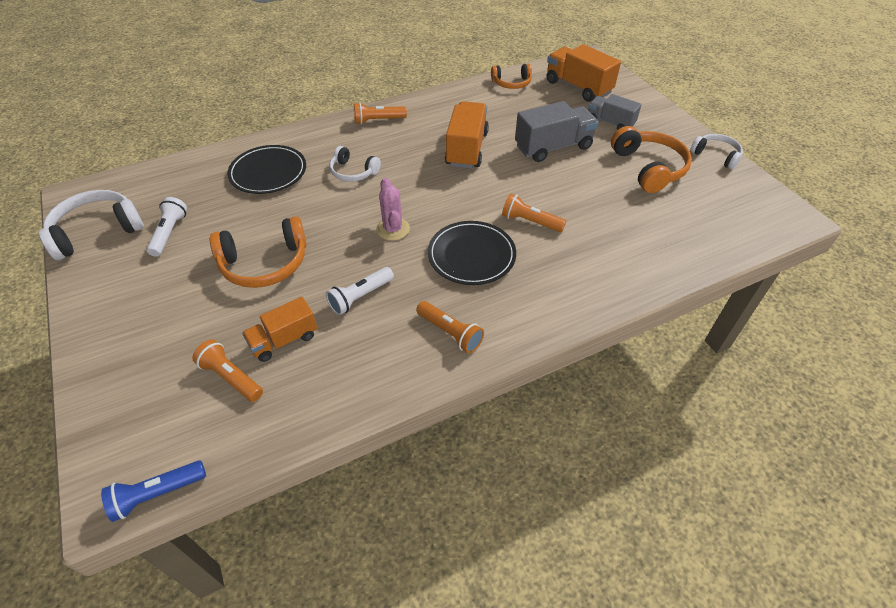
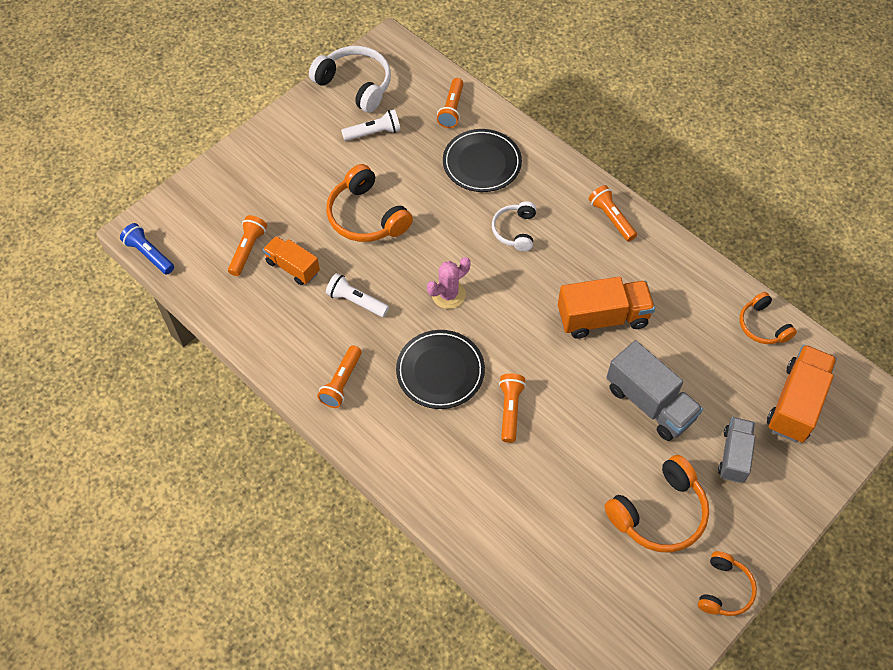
camera: 70 degrees right, 10 degrees up
white headphones [690,134,743,170] -> orange headphones [698,551,757,616]
none -> orange flashlight [437,78,464,128]

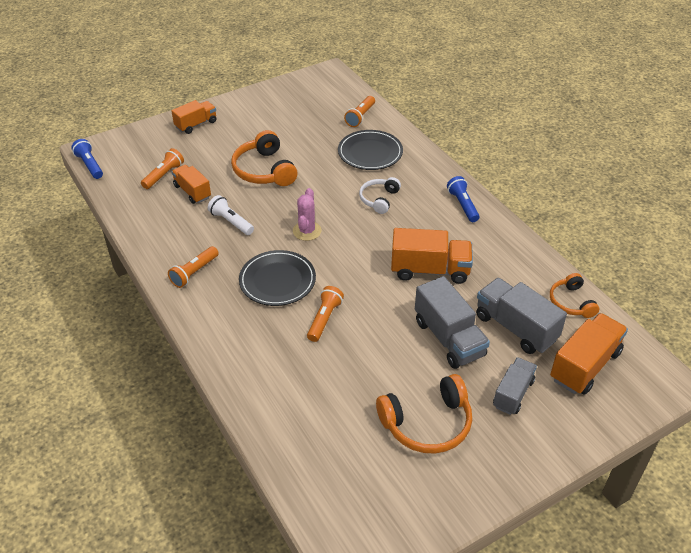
camera: 15 degrees right, 15 degrees down
white headphones [309,46,391,113] -> none
white flashlight [341,109,401,141] -> none
pink cactus [427,257,471,309] -> pink cactus turned 60 degrees counterclockwise [293,188,322,241]
orange flashlight [589,185,637,242] -> blue flashlight [447,176,480,222]
orange headphones [698,551,757,616] -> none
none -> orange truck [172,100,216,134]
none -> grey truck [476,278,567,354]

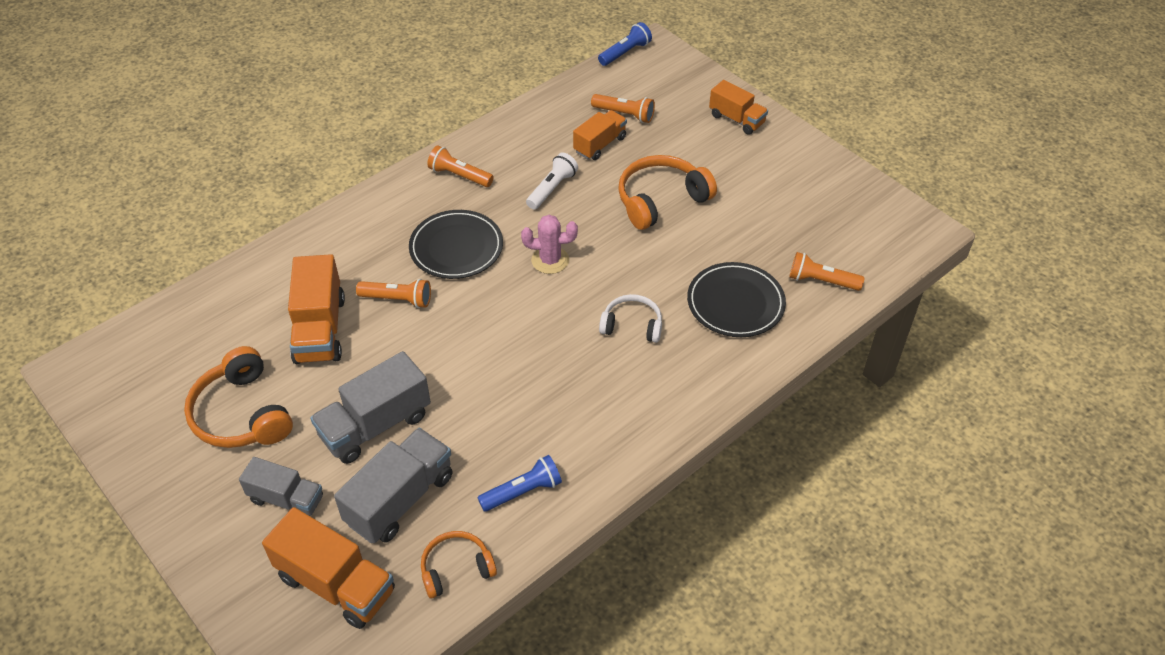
camera: 80 degrees right, 5 degrees up
orange truck [391,228,473,284] -> orange truck moved to [288,254,345,364]
blue flashlight [447,176,480,222] -> blue flashlight moved to [477,455,562,512]

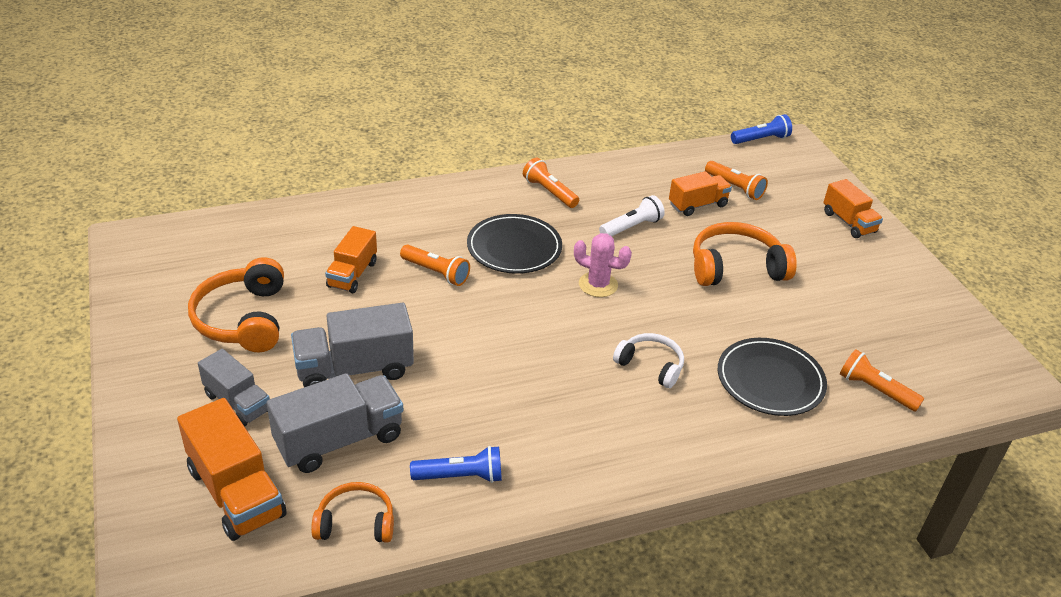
camera: 20 degrees right, 10 degrees down
orange truck [288,254,345,364] -> orange truck [325,226,377,293], size x0.64

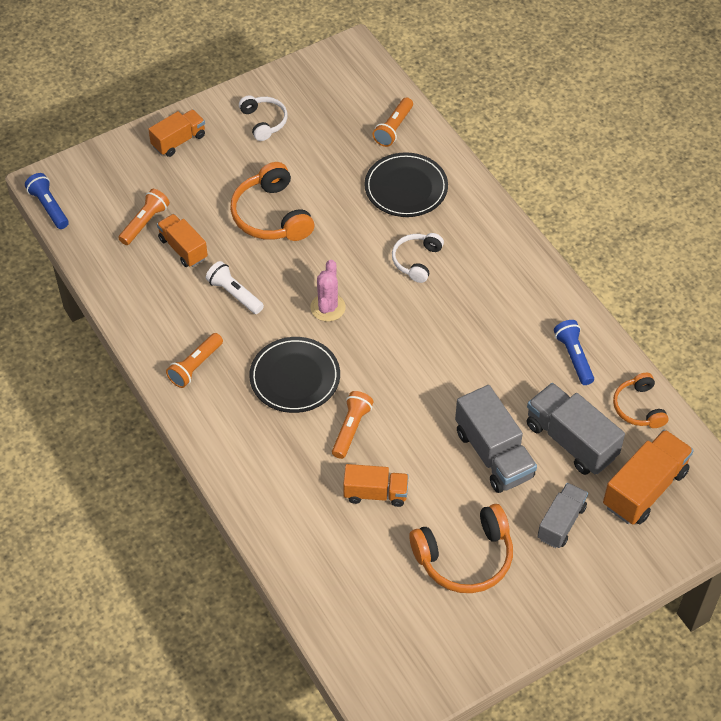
camera: 100 degrees left, 15 degrees up
none -> white headphones [239,96,287,141]

